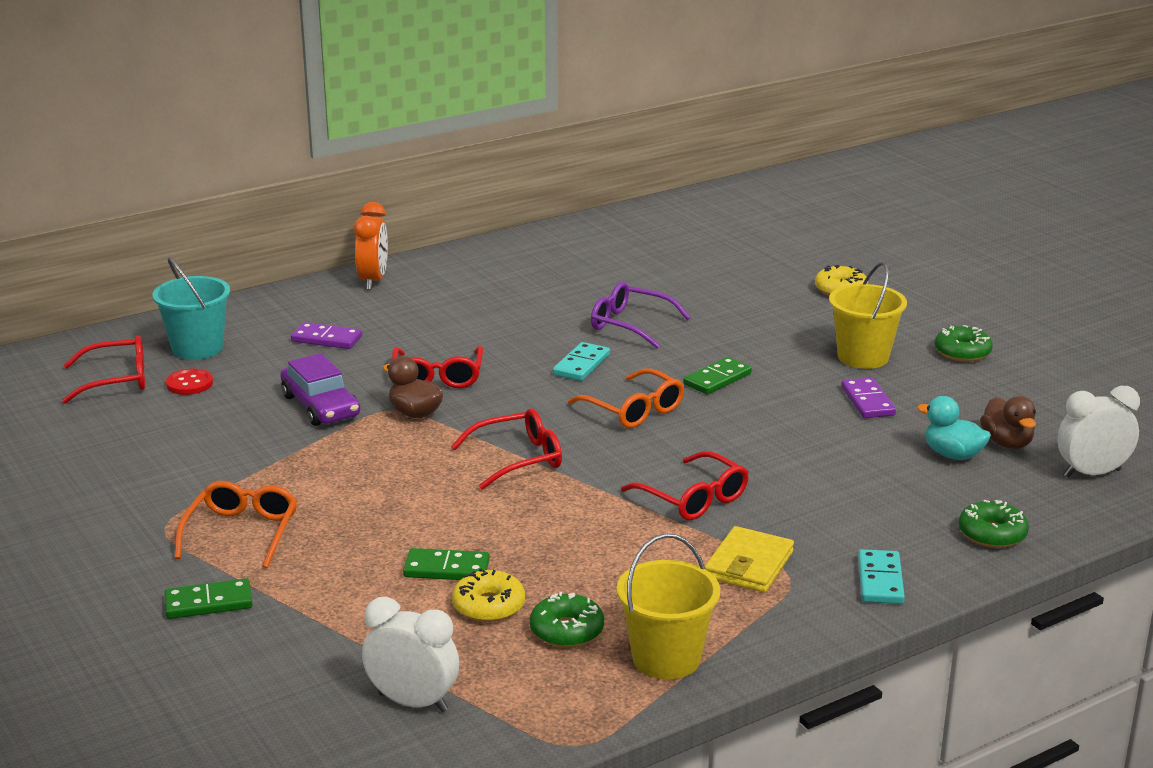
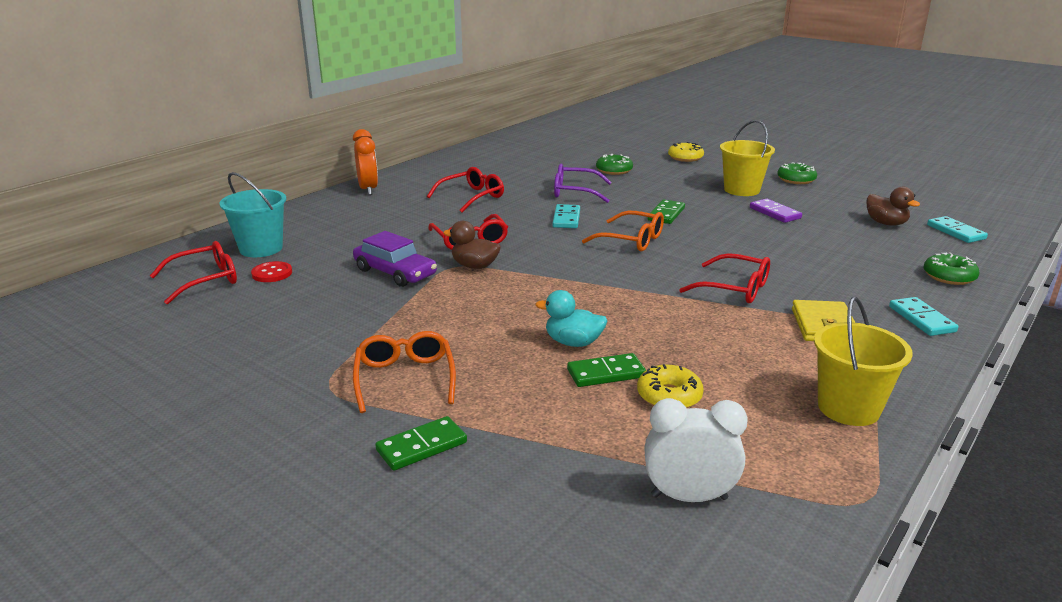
camera: 20 degrees left, 0 degrees up
purple domino [291,322,362,349] -> none
red glasses [451,408,562,490] -> red glasses moved to [427,167,504,212]
green donut [530,592,604,647] -> green donut moved to [596,154,633,175]
turquoise duck [917,396,991,460] -> turquoise duck moved to [536,290,607,347]
white clock [1057,386,1140,478] -> turquoise domino [927,216,988,243]

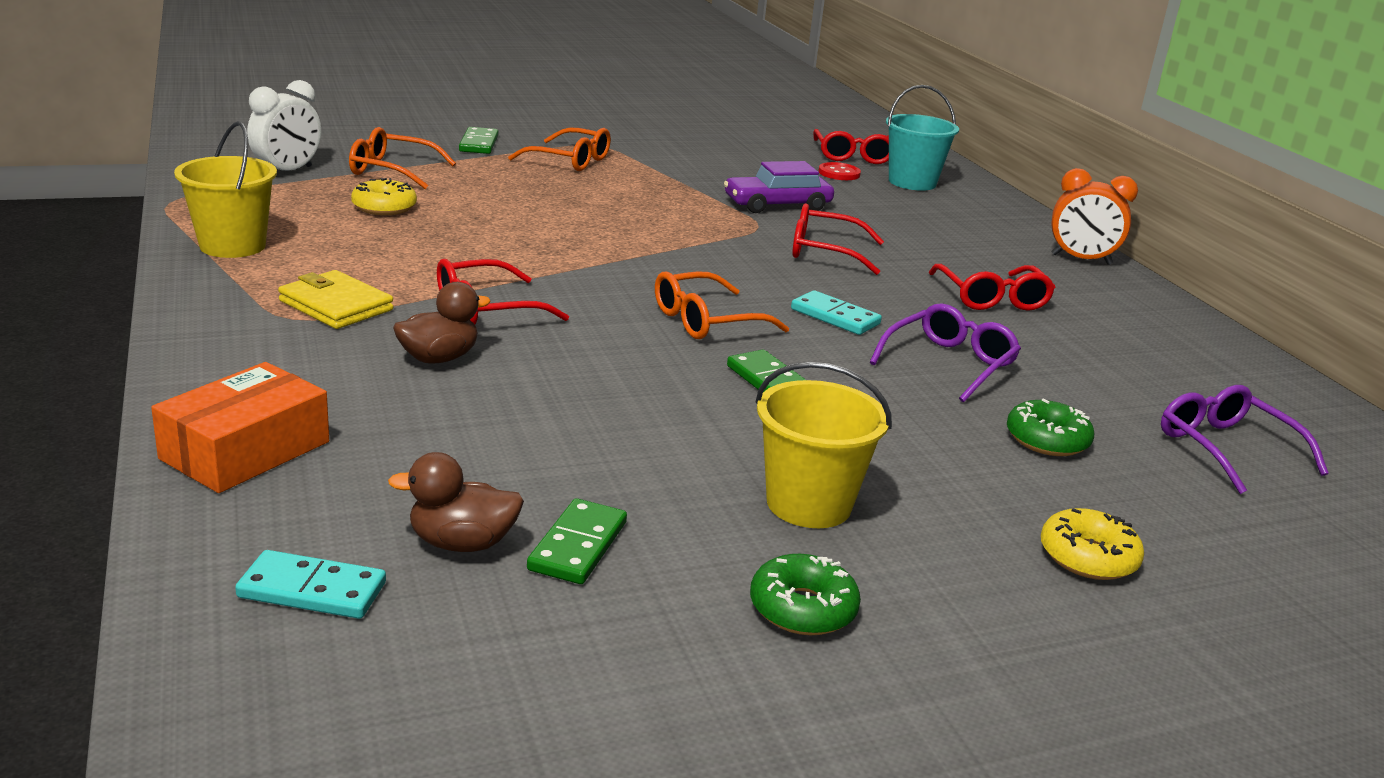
camera: 120 degrees right, 0 degrees up
brown duck [443,221,501,269] -> brown duck moved to [393,282,491,364]
turquoise duck [536,290,607,347] -> none
green domino [567,353,646,387] -> green domino moved to [527,498,627,584]
purple domino [750,199,802,223] -> none
turquoise domino [889,297,958,336] -> none
green donut [924,253,980,285] -> orange box [151,362,329,493]
none -> orange glasses [349,127,456,189]
none -> purple glasses [1161,385,1329,494]

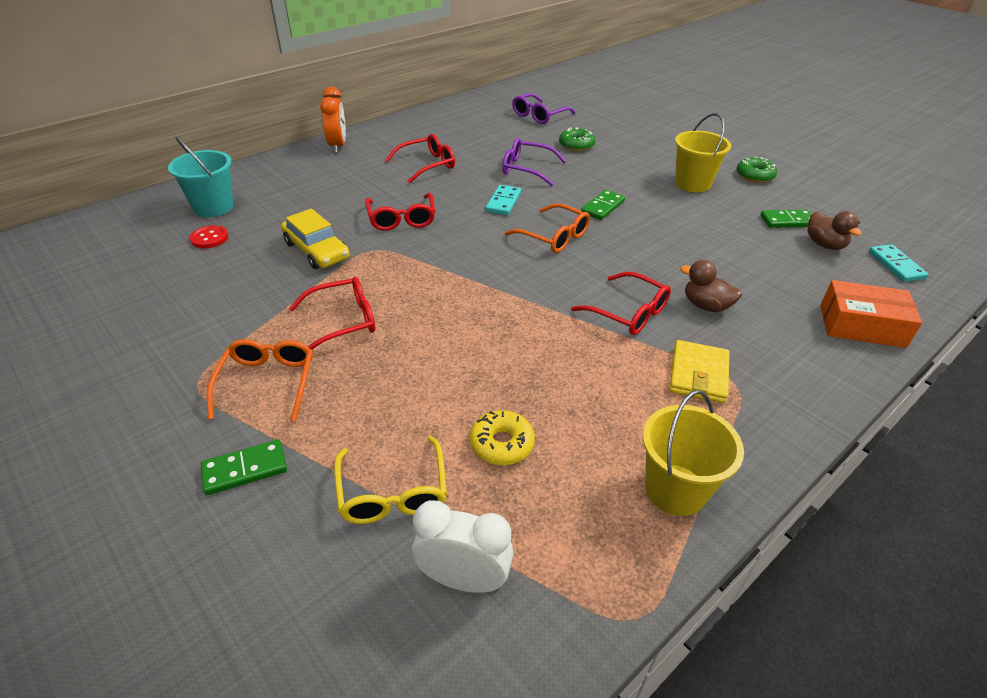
camera: 110 degrees left, 15 degrees up
orange glasses [349,127,456,189] -> yellow glasses [334,436,447,524]
purple car [724,161,834,213] -> yellow car [281,209,350,269]
red glasses [813,129,889,164] -> red glasses moved to [289,277,375,350]
yellow donut [1041,508,1144,580] -> none

